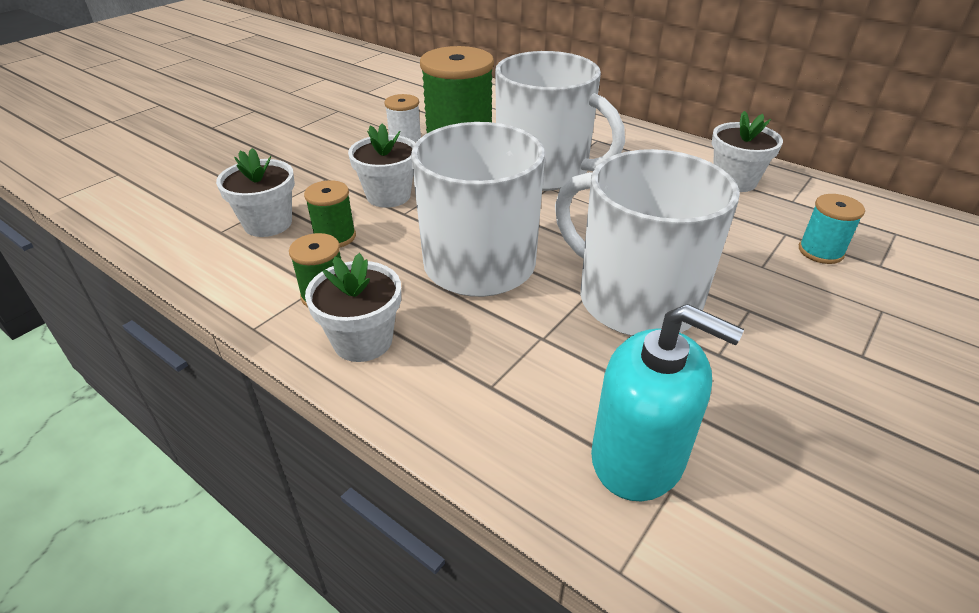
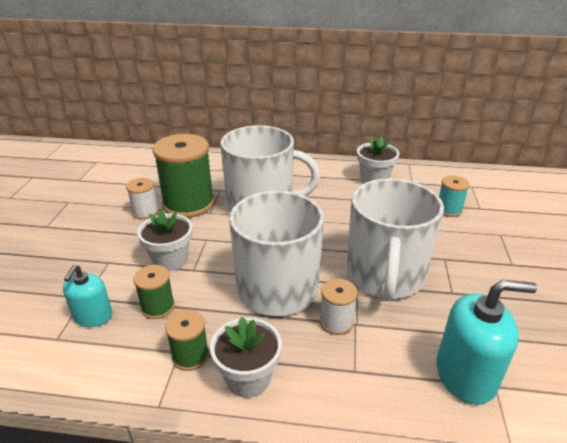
camera: 30 degrees left, 5 degrees down
white flower pot [216,148,295,237] -> turquoise soap dispenser [63,265,112,327]
white mug [555,149,740,336] -> white mug turned 90 degrees counterclockwise [347,178,444,301]
none -> white spool [319,279,358,335]

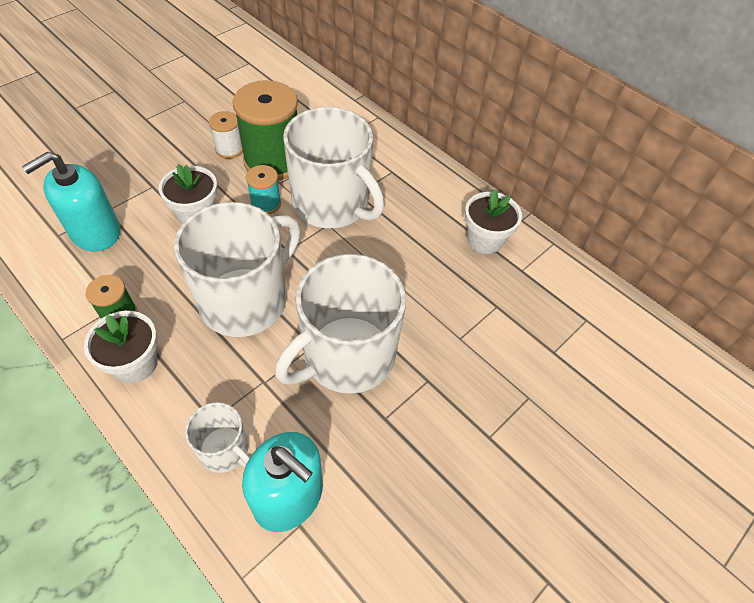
camera: 35 degrees right, 20 degrees up
turquoise soap dispenser [63,265,112,327] -> turquoise soap dispenser [22,151,120,251], size x1.60
green spool [133,265,175,319] -> none
white spool [319,279,358,335] -> none
turquoise spool [439,175,470,217] -> turquoise spool moved to [246,165,281,214]
none -> white mug [185,402,250,473]

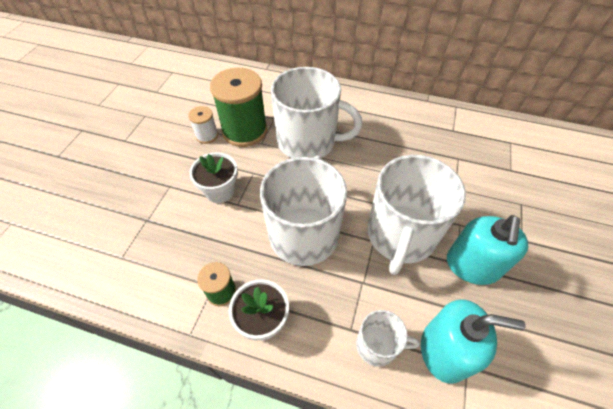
camera: 25 degrees left, 0 degrees up
turquoise soap dispenser [22,151,120,251] -> turquoise soap dispenser moved to [447,215,529,285]
turquoise spool [246,165,281,214] -> none
white flower pot [465,190,522,254] -> none

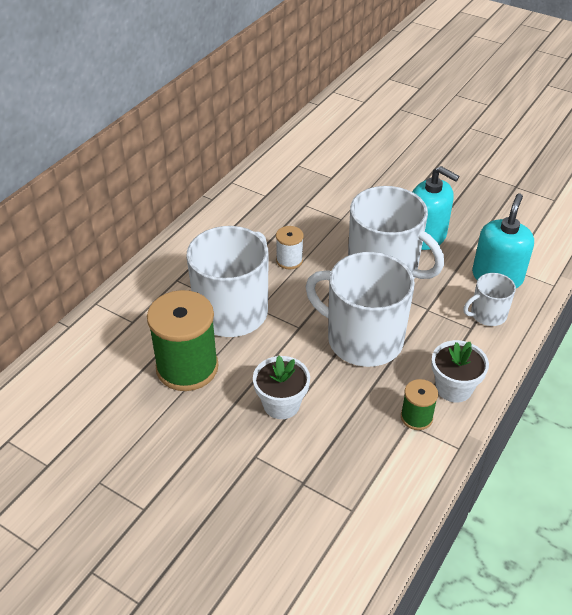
camera: 75 degrees left, 10 degrees down
white spool [188,106,218,144] -> white spool moved to [276,226,304,269]
white mug [356,310,420,367] -> white mug turned 135 degrees counterclockwise [464,273,516,326]

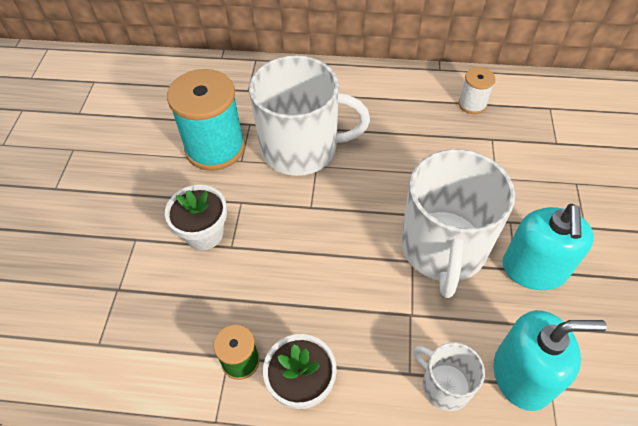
camera: 65 degrees right, 10 degrees up
green spool [147,290,218,391] -> turquoise spool [167,69,245,171]
white spool [276,226,304,269] -> white spool moved to [458,67,495,114]
white mug [305,252,415,367] -> none

